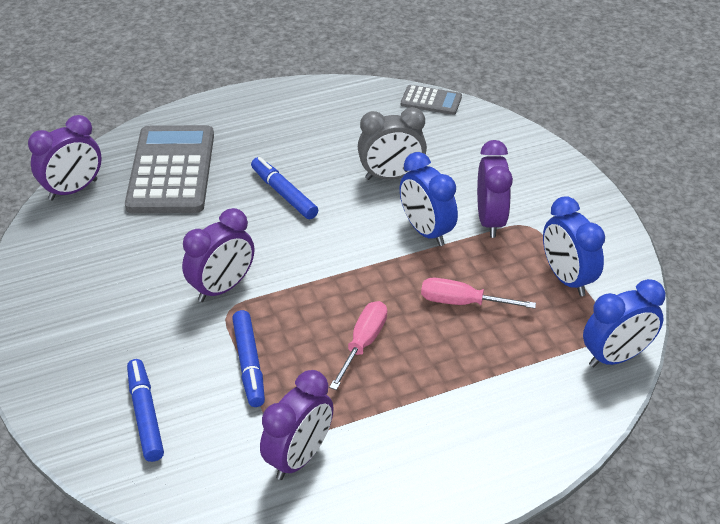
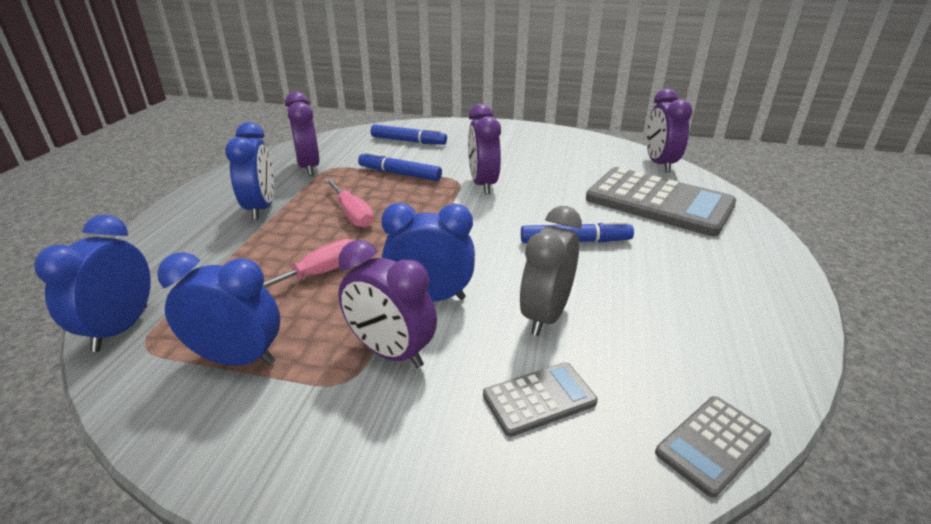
camera: 125 degrees right, 10 degrees down
none -> blue clock [225,122,274,220]
none -> grey calculator [483,362,598,437]

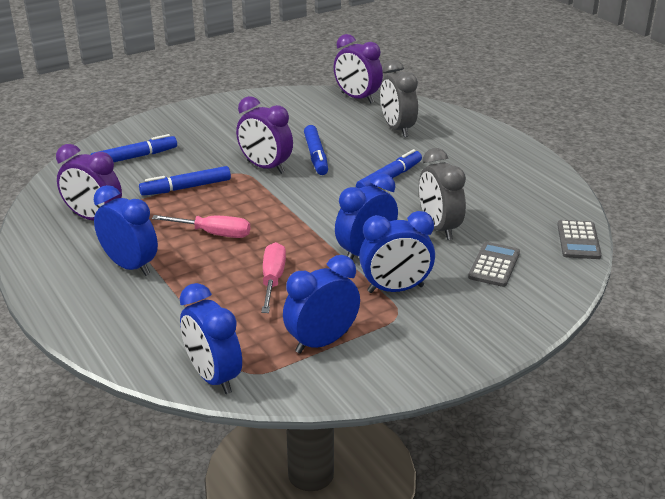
camera: 45 degrees left, 0 degrees up
purple clock [338,240,437,368] -> blue clock [359,211,435,293]
grey calculator [586,167,736,236] -> grey clock [380,60,418,137]
none -> blue marker [304,125,328,175]

